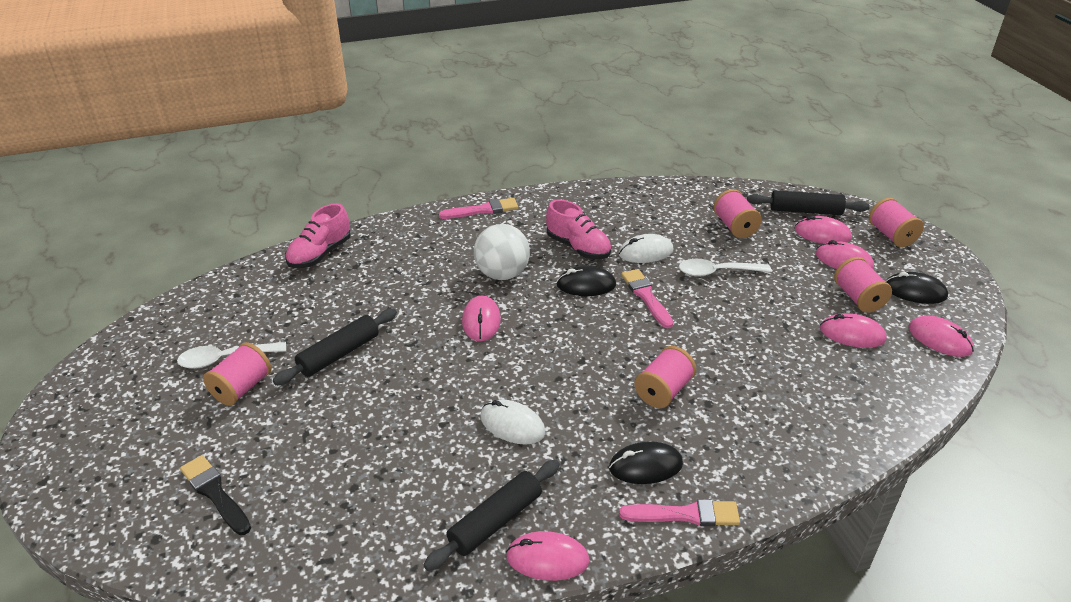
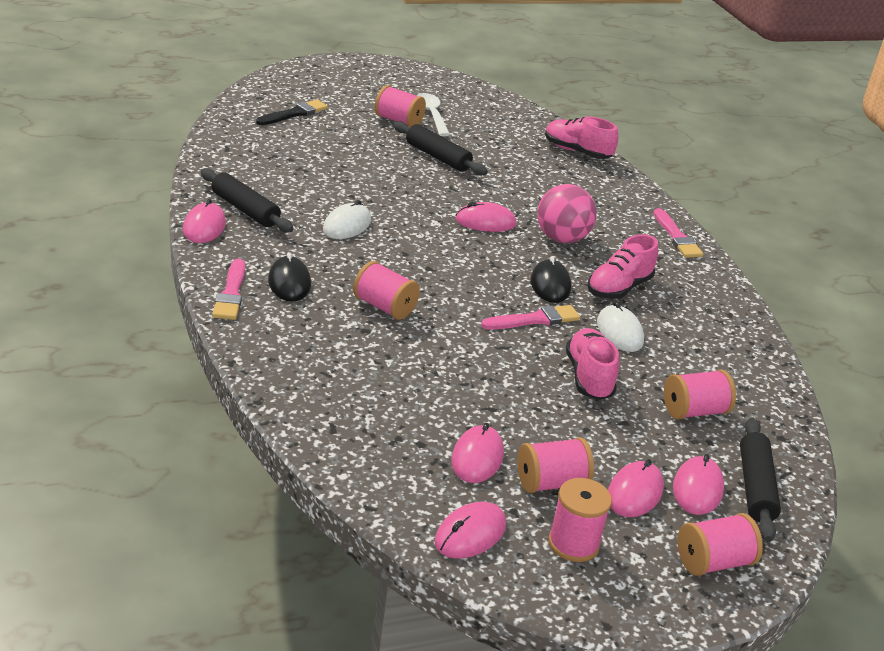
camera: 85 degrees right, 5 degrees down
white ball [474,224,530,280] -> pink ball [537,184,597,243]
white spoon [679,259,771,277] -> pink shoe [566,328,619,400]
black mouse [885,272,948,304] -> pink spool [548,478,612,562]

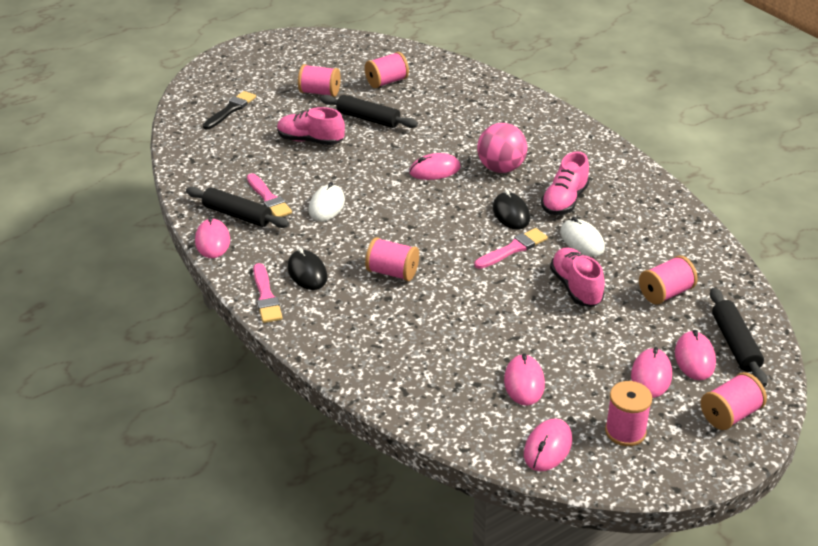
camera: 10 degrees left, 5 degrees up
white spoon [417,93,450,136] -> none
pink spool [517,437,594,493] -> pink spool moved to [365,52,409,88]
pink shoe [545,116,619,159] -> pink shoe moved to [277,107,345,145]
pink brush [653,208,704,258] -> pink brush moved to [247,173,292,217]

